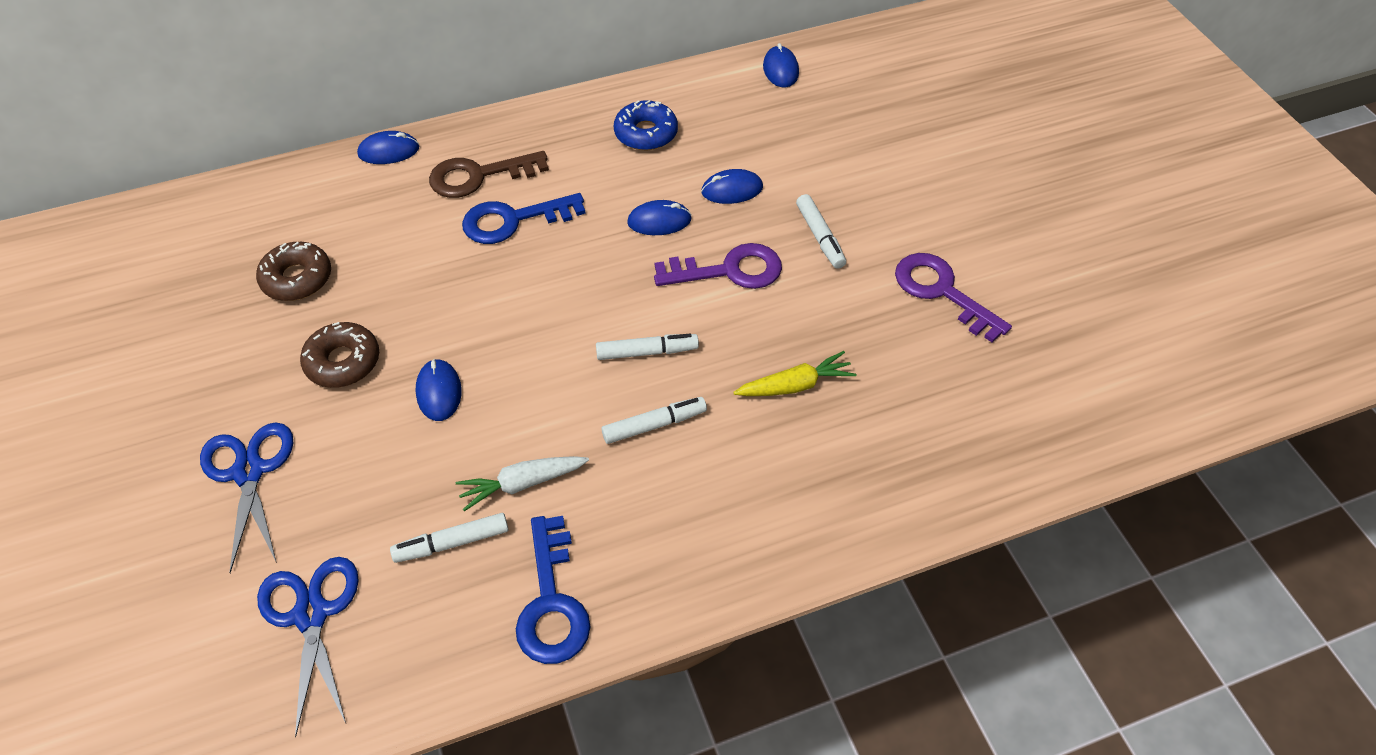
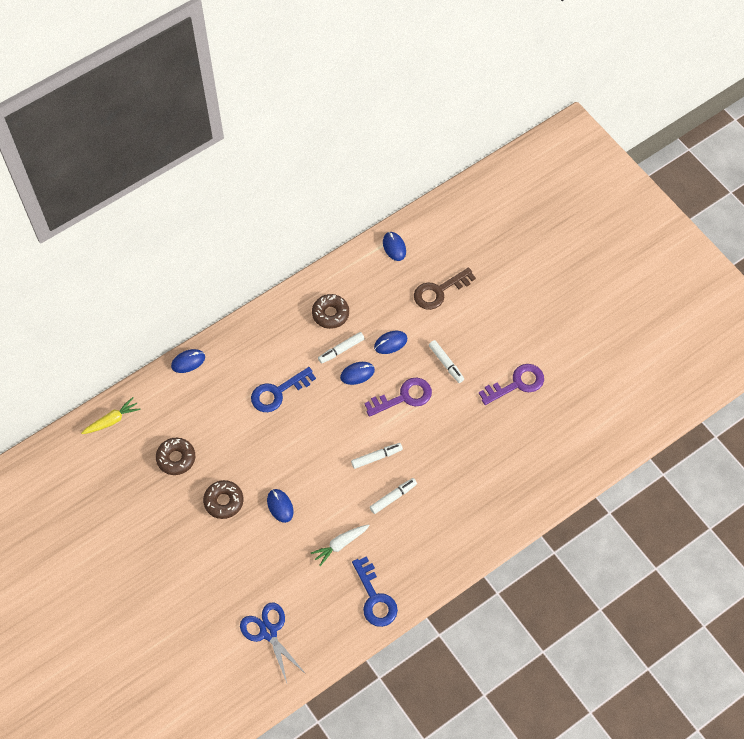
camera: 15 degrees left, 10 degrees up
blue scissors [200,422,293,573] -> none
white marker [390,513,509,563] -> white marker moved to [318,332,365,364]
brown key [429,151,549,198] -> brown key moved to [414,267,476,310]
blue donut [614,100,678,150] -> brown donut [312,294,349,329]
yellow carrot [733,351,856,396] -> yellow carrot moved to [81,397,141,434]
purple key [895,253,1012,343] -> purple key turned 120 degrees clockwise [479,364,544,405]

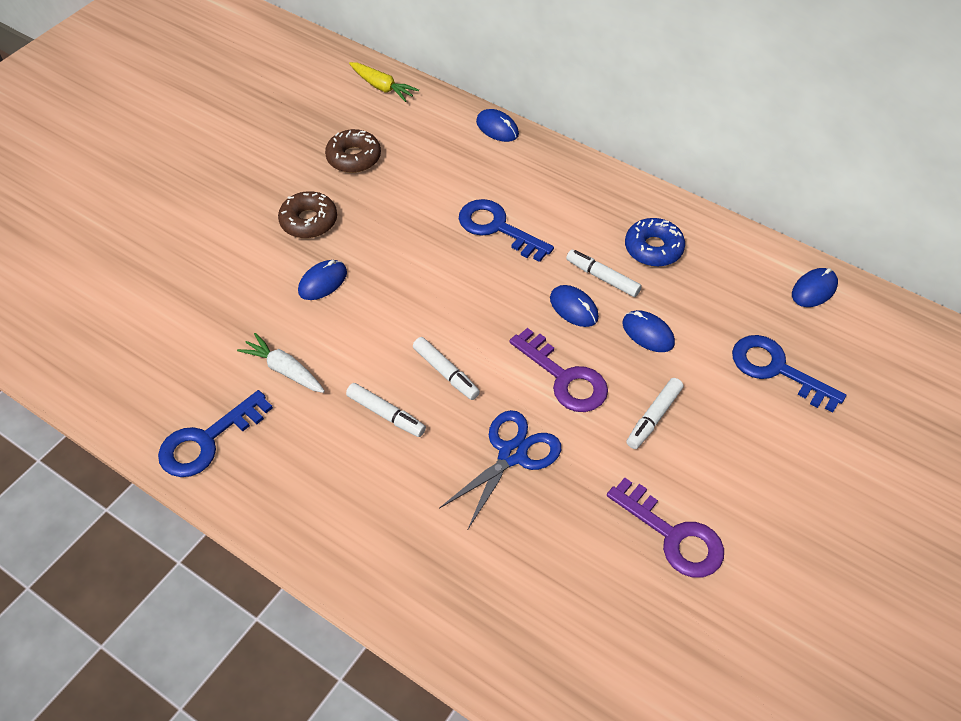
camera: 70 degrees right, 10 degrees down
blue scissors [240,603,306,683] -> blue scissors moved to [439,410,561,531]
brown donut [312,294,349,329] -> blue donut [625,218,685,267]
brown key [414,267,476,310] -> blue key [732,335,846,413]

